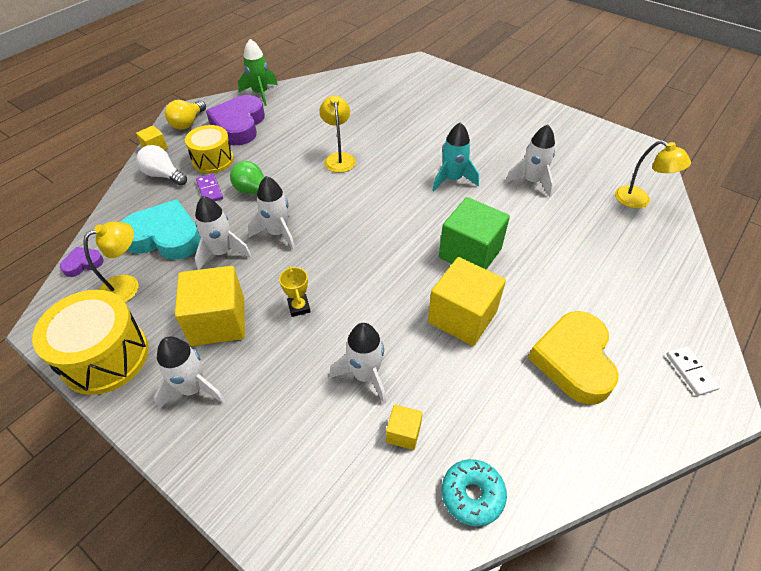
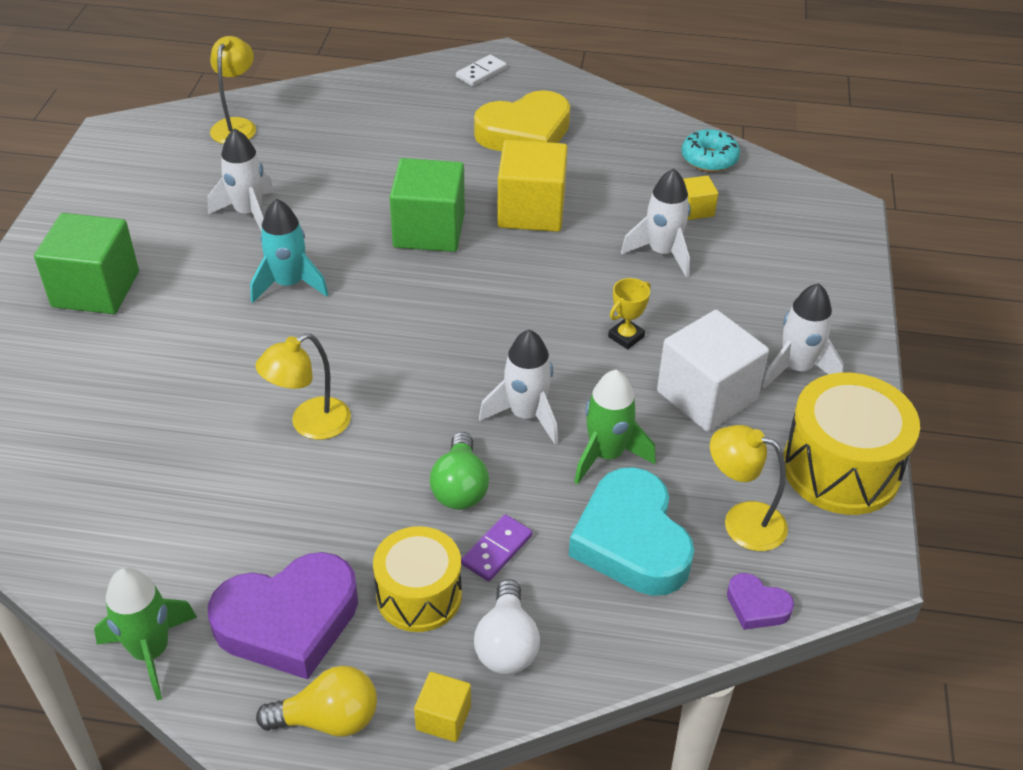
camera: 120 degrees left, 5 degrees down
yellow cube [175,266,245,346] -> white cube [657,310,769,432]
white rocket [195,196,251,270] -> green rocket [574,370,656,485]
none -> green cube [34,213,139,314]

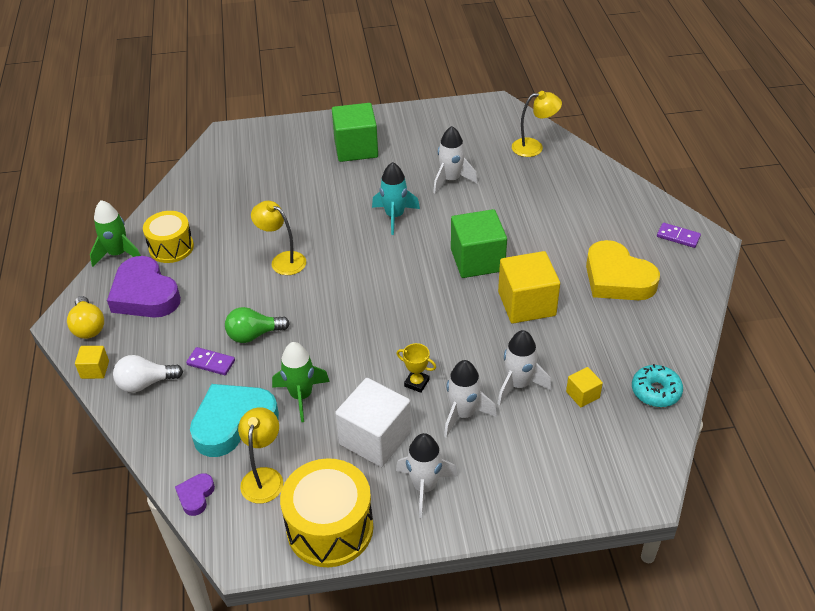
camera: 75 degrees right, 0 degrees up
yellow drum [373,526,462,632] -> yellow drum moved to [143,211,194,263]
white domino [456,55,507,86] -> purple domino [657,223,701,248]
white rocket [479,329,558,444] -> white rocket moved to [444,360,497,438]

